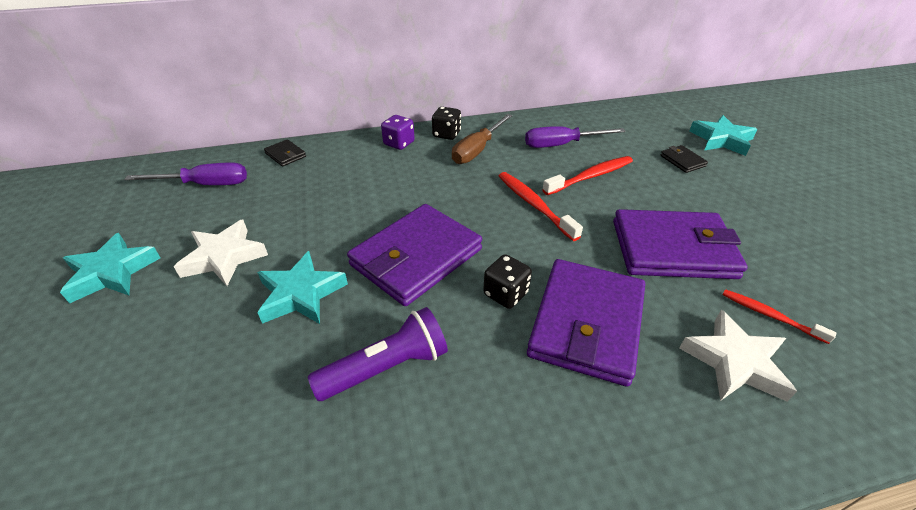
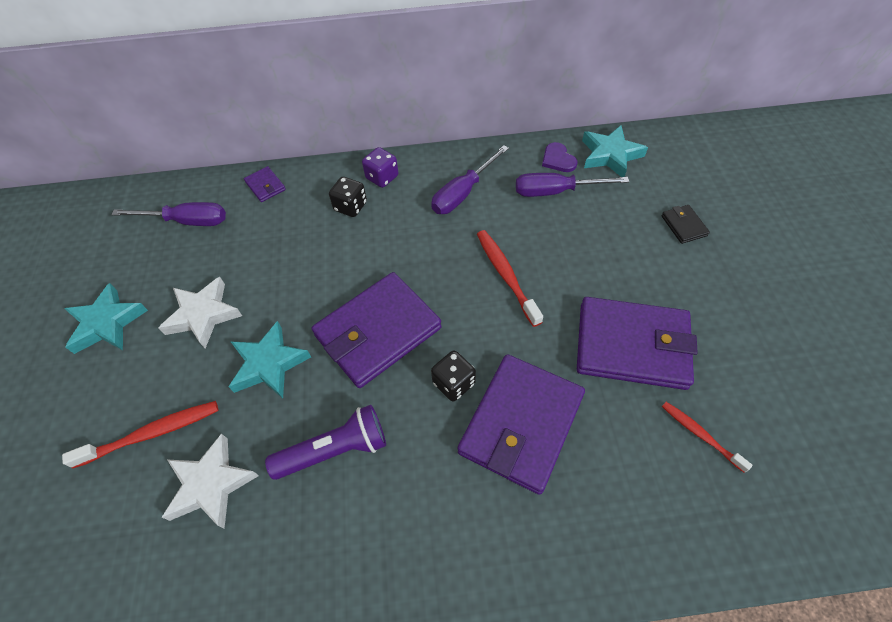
camera: 10 degrees right, 15 degrees up
black wallet [264,139,306,167] -> purple wallet [244,166,286,202]
black dice [432,107,461,140] -> black dice moved to [329,177,367,217]
brown screwdriver [452,114,513,164] -> purple screwdriver [431,145,509,214]
red toothbrush [542,156,633,195] -> red toothbrush moved to [62,401,218,469]
white star [679,310,797,402] -> white star moved to [162,433,259,529]
turquoise star [689,115,758,156] -> turquoise star moved to [582,125,648,177]
none -> purple heart [542,142,577,172]

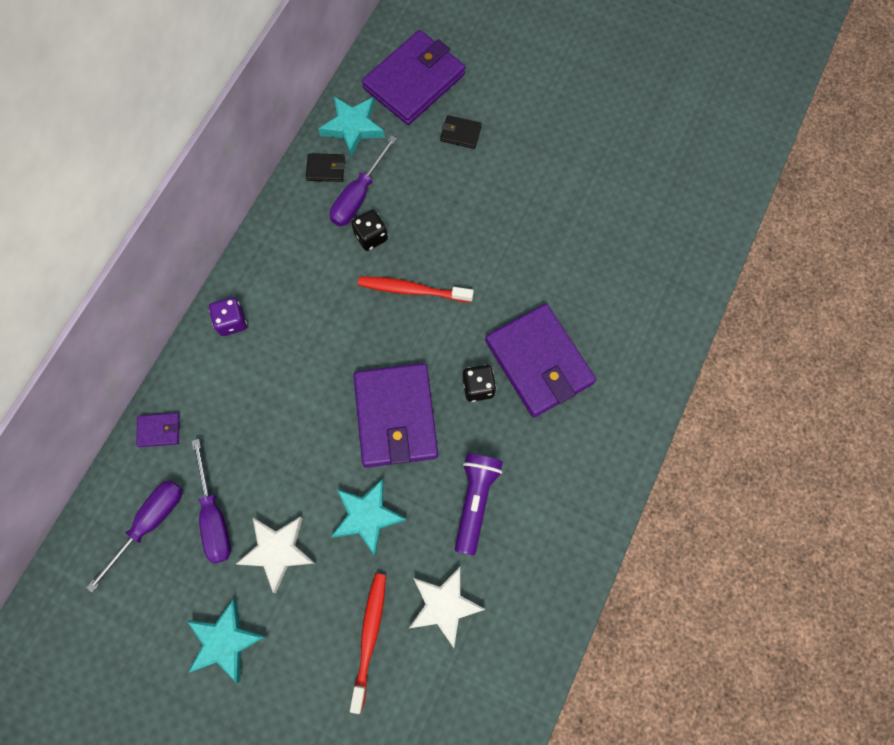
camera: 60 degrees left, 15 degrees up
black dice [329,177,367,217] -> black dice moved to [351,210,388,251]
purple screwdriver [431,145,509,214] -> purple screwdriver moved to [191,439,231,563]
purple heart [542,142,577,172] -> black wallet [306,153,345,182]
purple wallet [577,297,698,390] -> purple wallet moved to [362,30,465,125]
red toothbrush [662,402,753,473] -> none

